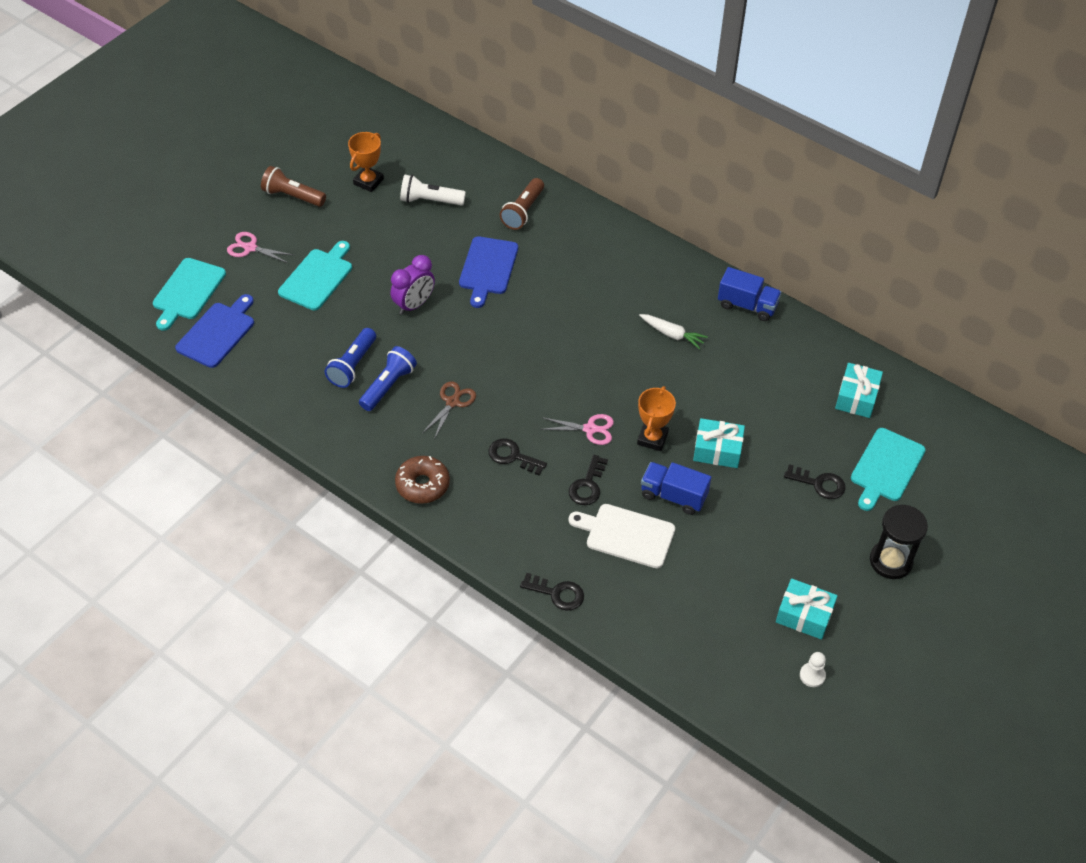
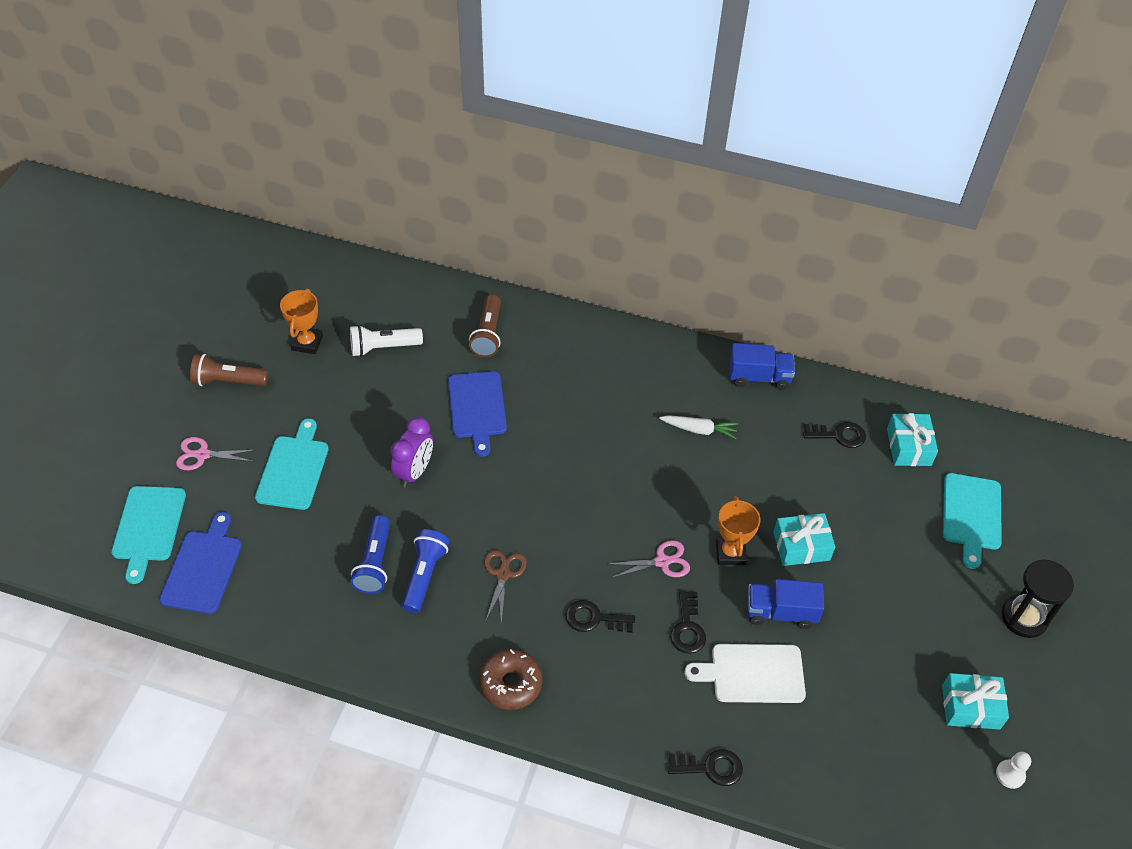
camera: 20 degrees left, 0 degrees up
black key [784,464,845,499] -> black key moved to [803,422,866,448]

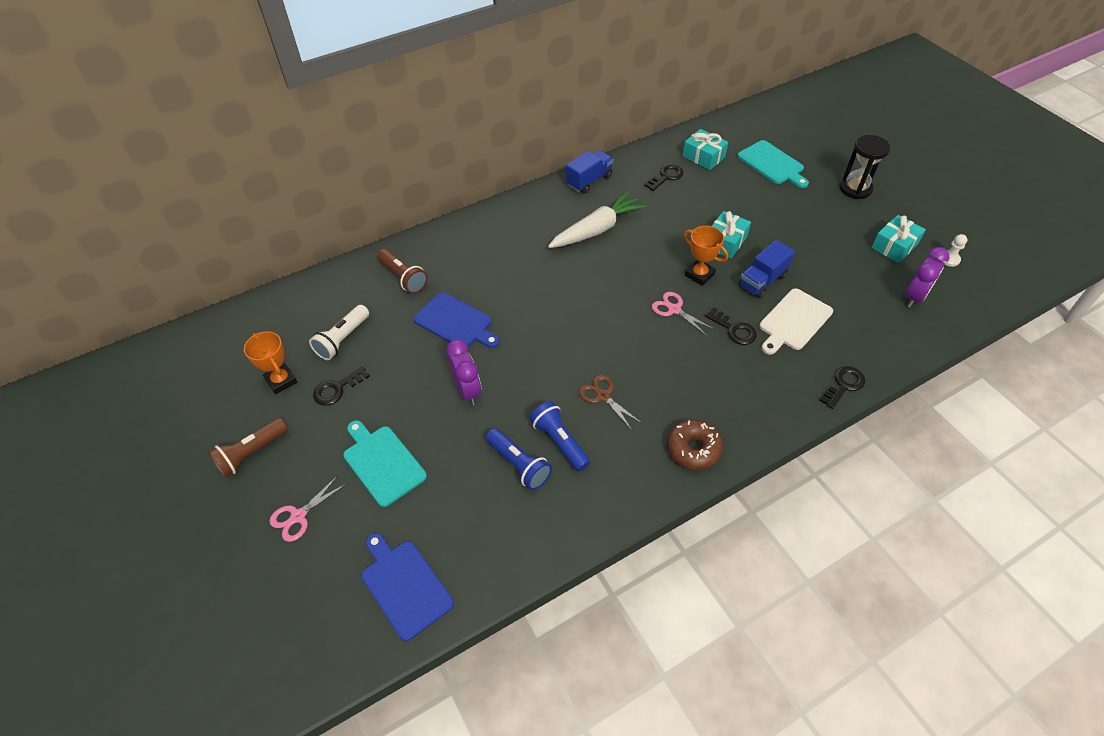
camera: 45 degrees left, 0 degrees up
turquoise cutting board [111,486,186,584] -> none
black key [565,600,635,633] -> black key moved to [313,366,370,406]
pink scissors [609,540,690,578] -> pink scissors turned 75 degrees counterclockwise [652,292,715,336]
white carrot [659,415,738,439] -> white carrot [548,192,646,248], size x1.80
none -> purple clock [905,247,949,308]

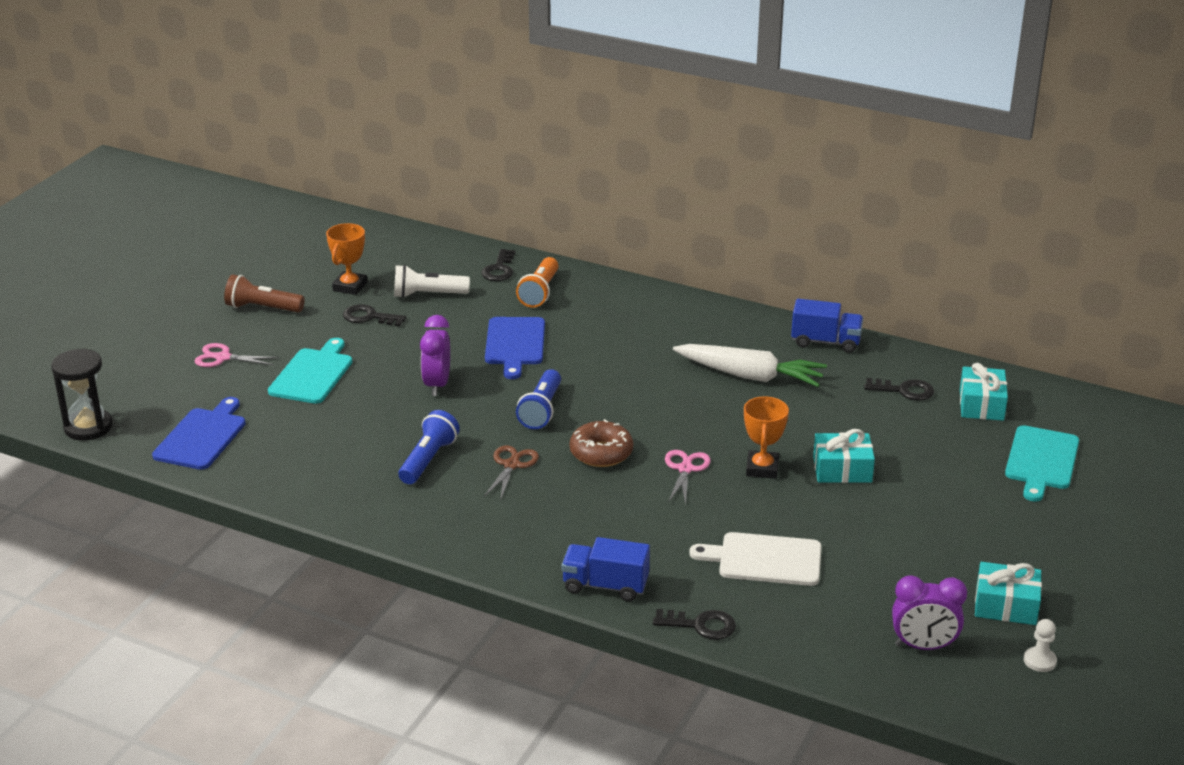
camera: 55 degrees right, 20 degrees down
brown flashlight [377,249,428,294] -> orange flashlight [516,257,558,308]
purple clock [446,339,482,405] -> purple clock turned 150 degrees clockwise [420,315,450,396]
blue flashlight [485,428,552,490] -> blue flashlight moved to [516,369,561,429]
brown donut [667,420,723,470] -> brown donut moved to [570,419,633,467]
black key [705,308,757,345] -> black key moved to [481,249,516,281]
blue truck [738,240,795,298] -> blue truck moved to [561,537,650,602]
black hourglass [839,135,890,199] -> black hourglass moved to [51,348,113,440]

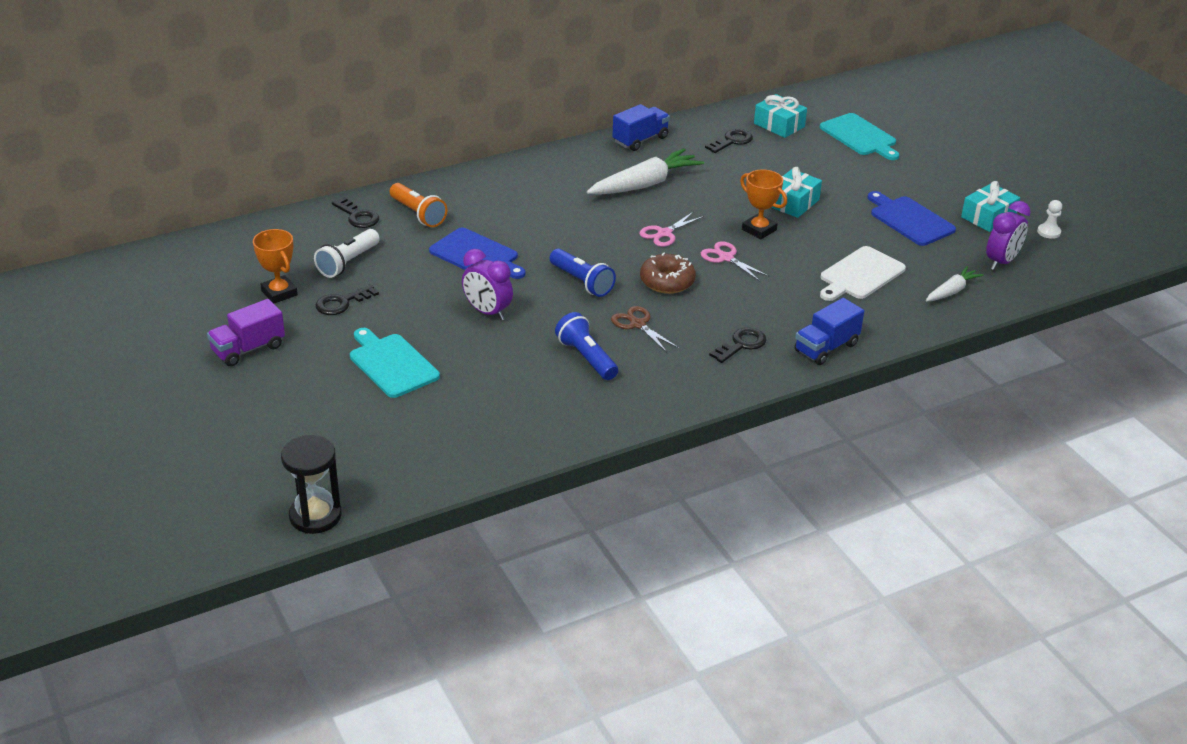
camera: 55 degrees left, 5 degrees up
blue cutting board [152,397,246,470] -> blue cutting board moved to [867,191,956,246]
pink scissors [195,343,279,367] -> pink scissors moved to [639,211,704,247]
brown flashlight [224,274,305,312] -> purple truck [207,299,285,366]
black key [653,609,736,640] -> black key moved to [709,327,766,363]
none -> white carrot [926,266,984,302]

